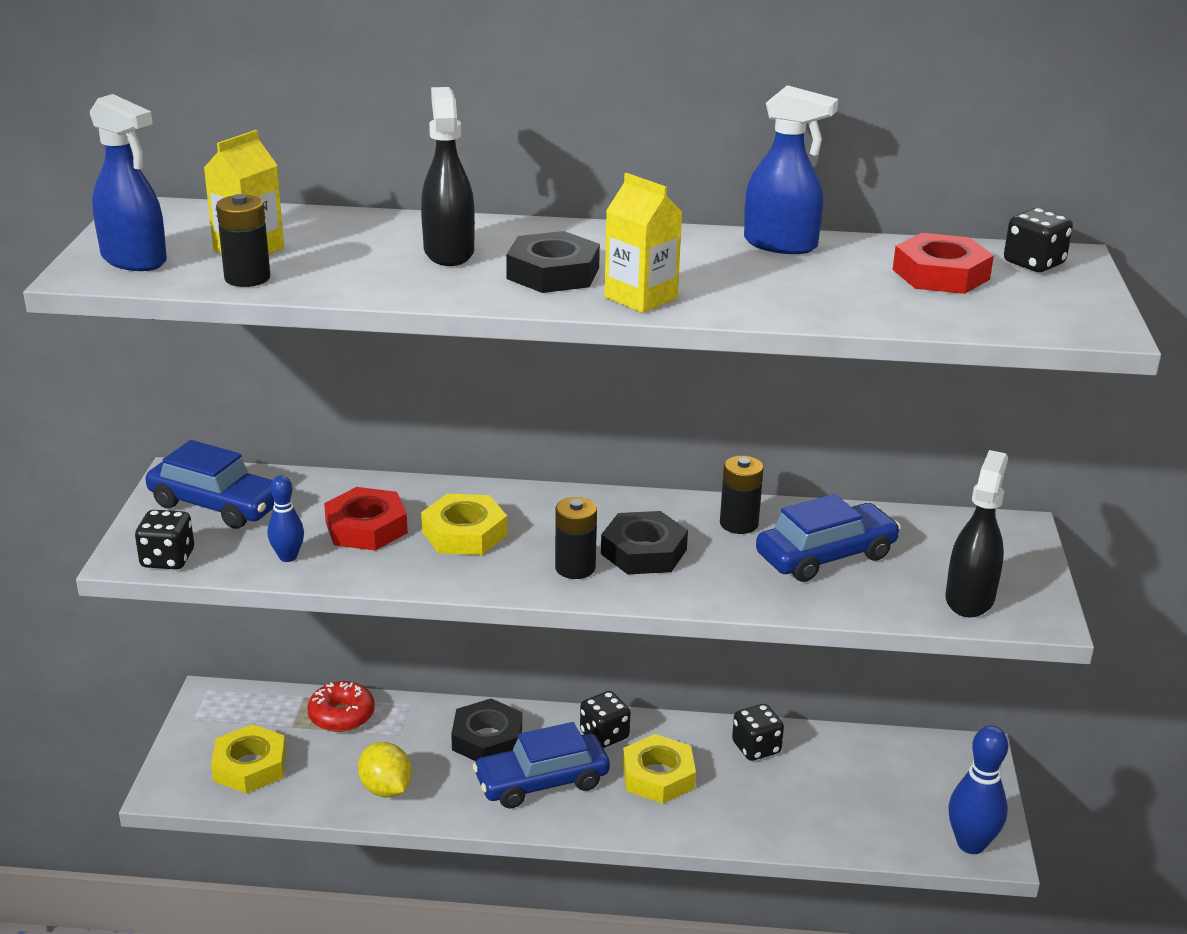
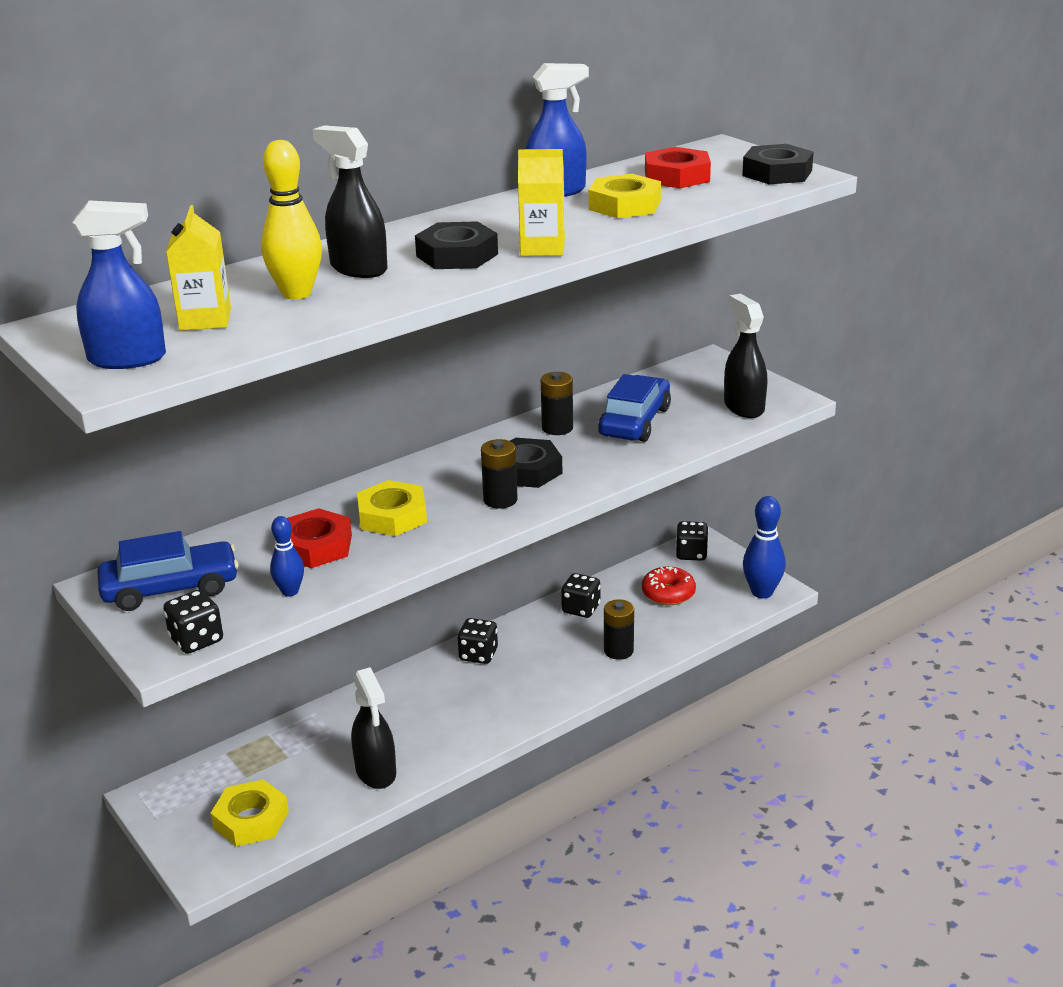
camera: 40 degrees left, 0 degrees up
black battery [216,194,270,287] -> black battery moved to [604,599,634,660]
red donut [307,681,375,732] -> red donut moved to [642,566,696,605]
yellow lemon [358,742,412,797] -> black spray bottle [351,667,396,789]
black nut [451,698,522,761] -> black nut moved to [742,144,814,184]
blue car [473,722,610,808] -> none
yellow nut [623,734,696,804] -> yellow nut moved to [589,174,661,218]
black dice [1004,208,1073,272] -> black dice moved to [676,521,709,561]
none -> yellow bowling pin [261,140,322,299]

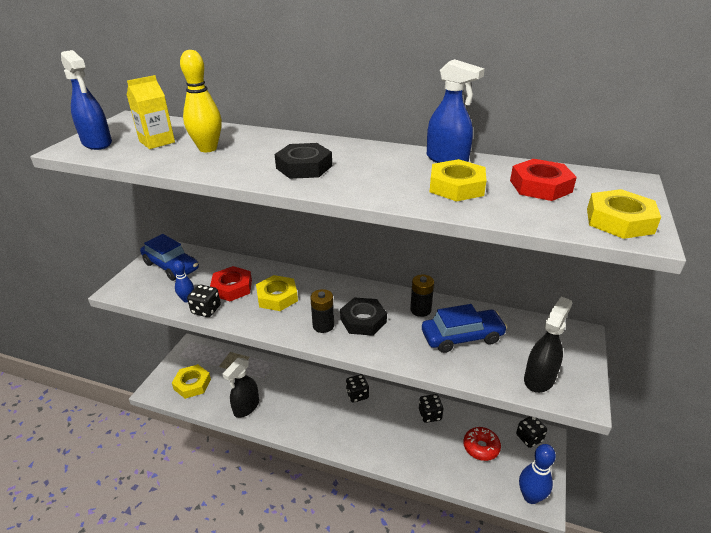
camera: 55 degrees right, 5 degrees up
black dice [163,590,223,654] -> black dice moved to [187,285,221,317]
black spray bottle [313,125,387,278] -> none
yellow carton [518,149,565,256] -> none
black battery [604,599,634,660] -> none
black nut [742,144,814,184] -> yellow nut [587,189,661,239]

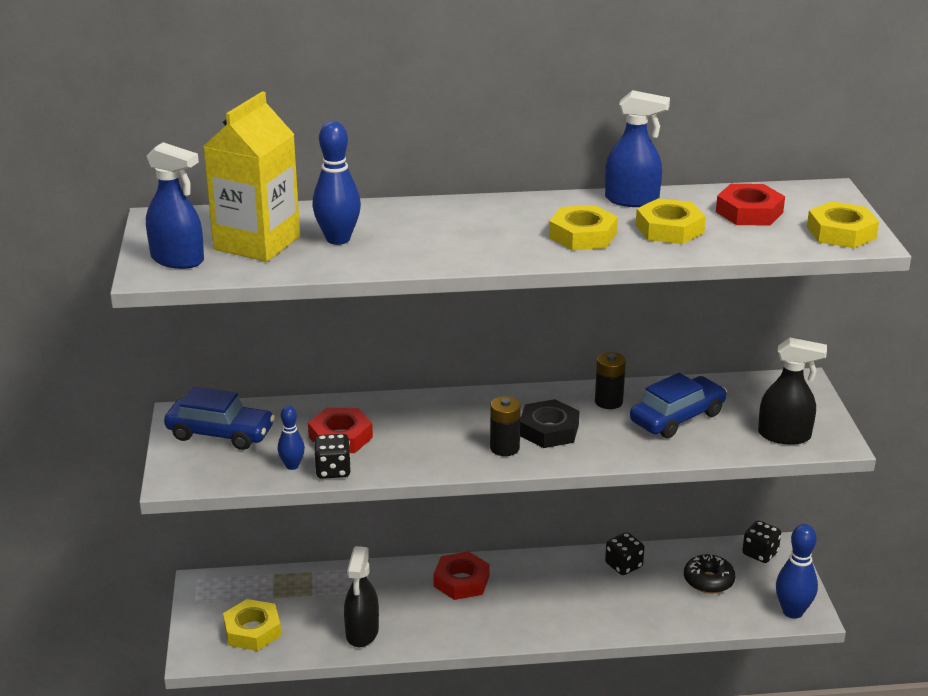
camera: 25 degrees left, 5 degrees down
yellow carton [127,75,175,149] -> yellow carton [203,91,300,262], size x1.72
yellow bowling pin [180,50,222,152] -> blue bowling pin [312,121,361,245]
yellow nut [256,275,298,311] -> yellow nut moved to [549,205,618,250]
black nut [275,143,332,179] -> none
black dice [346,374,369,403] -> none
red donut [463,427,501,461] -> black donut [684,554,735,594]
black spray bottle [524,297,572,393] -> black spray bottle turned 90 degrees clockwise [758,338,827,445]
none -> red nut [433,551,490,600]

